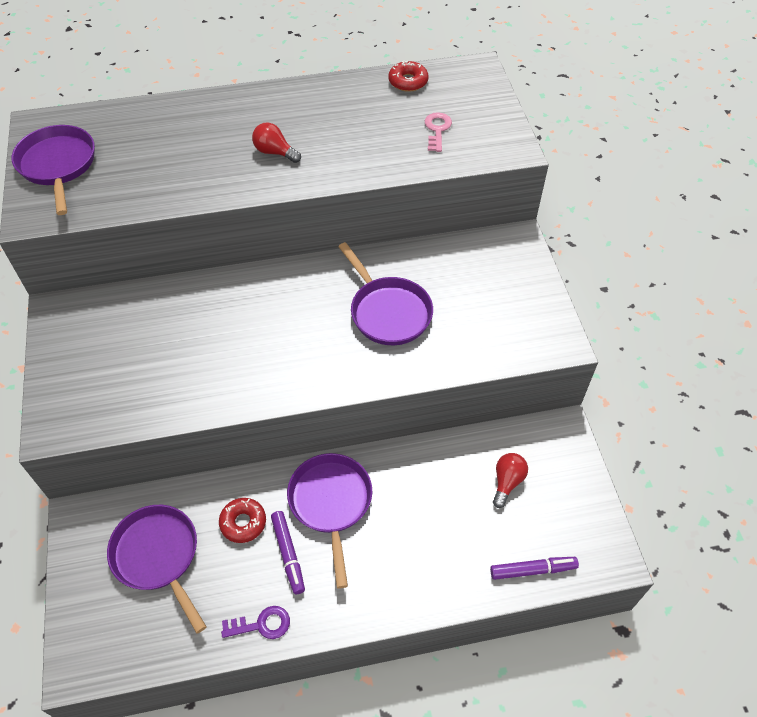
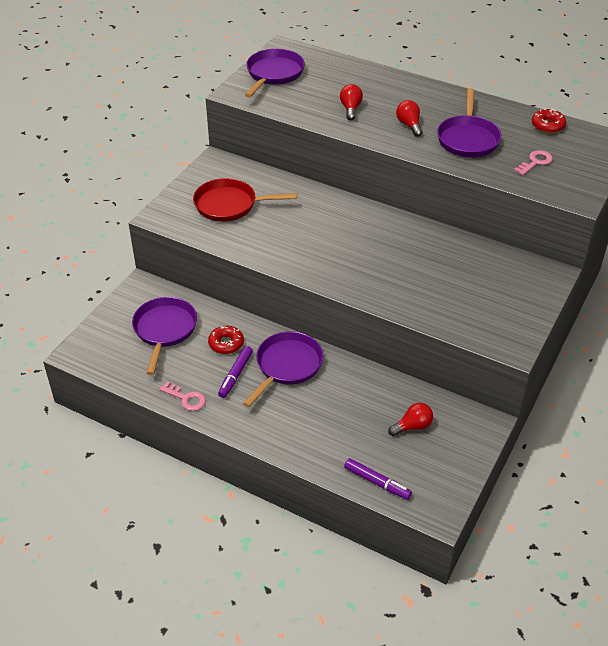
camera: 40 degrees right, 10 degrees down
purple key [221,606,290,639] -> pink key [160,381,206,411]
purple pan [338,242,433,345] -> purple pan moved to [437,88,502,158]
none -> red pan [193,178,297,222]
none -> red light bulb [340,84,363,120]

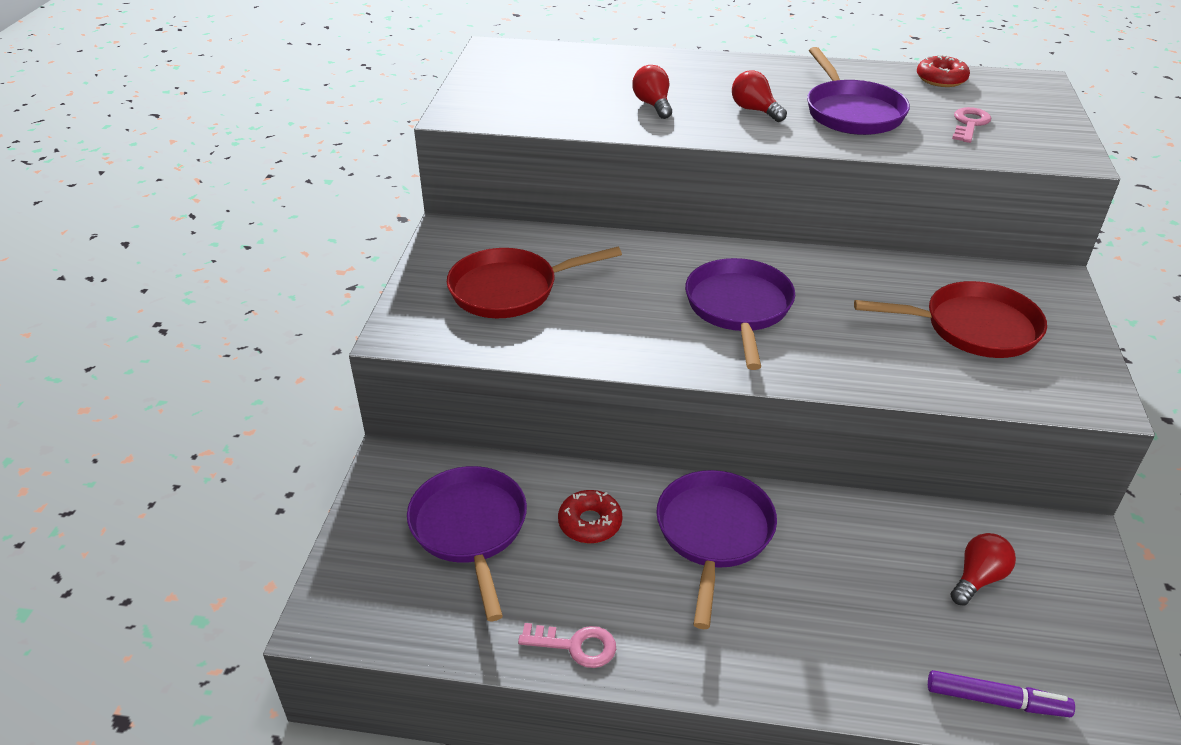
camera: 20 degrees left, 5 degrees down
purple marker [218,346,253,398] -> none
purple pan [245,49,305,98] -> purple pan moved to [685,258,795,370]
none -> red pan [854,281,1047,358]

